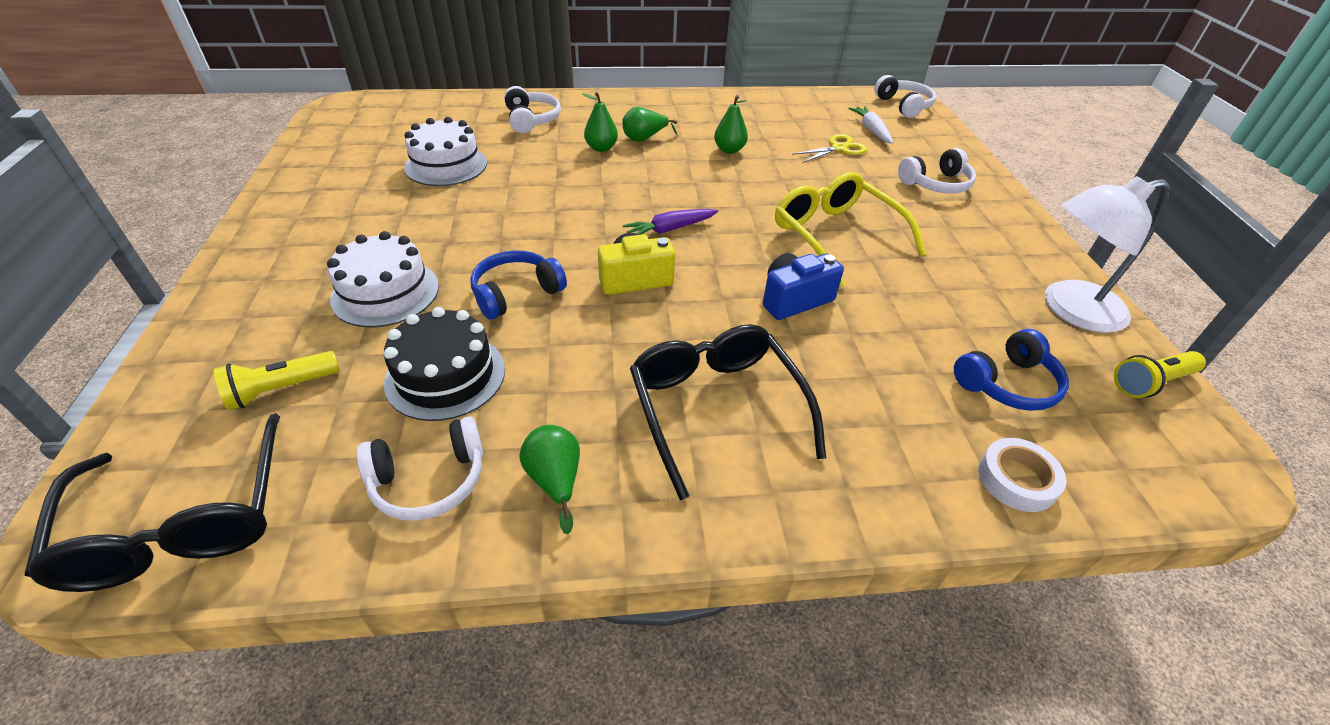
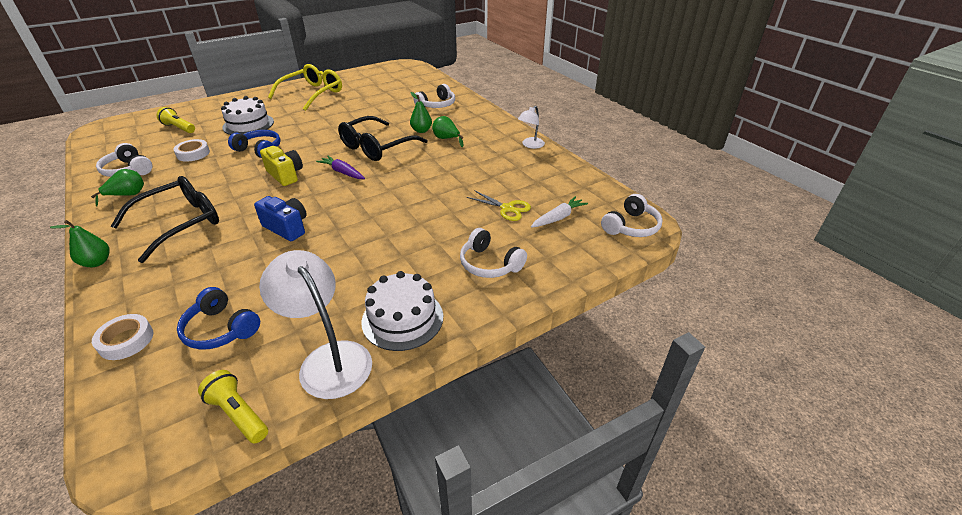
camera: 65 degrees right, 5 degrees down
black glasses [25,413,280,592] -> black glasses moved to [338,116,428,161]
black cake [384,307,505,421] -> white tape [173,139,210,162]
white cake [404,117,487,186] -> white cake moved to [361,271,443,351]
green pear [714,95,748,154] -> green pear moved to [50,220,110,267]
yellow glasses [775,172,926,288] -> yellow glasses moved to [268,64,342,111]
none -> white lamp [518,106,545,149]

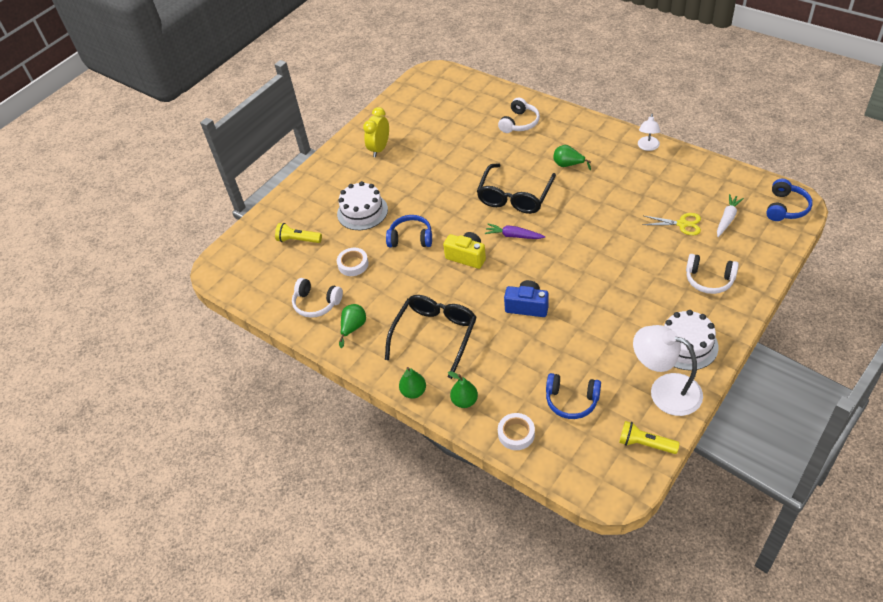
camera: 15 degrees left, 10 degrees up
yellow glasses [268,64,342,111] -> yellow clock [363,107,389,157]
green pear [410,92,432,133] -> green pear moved to [448,371,478,408]
white headphones [601,194,663,237] -> blue headphones [766,179,813,221]

